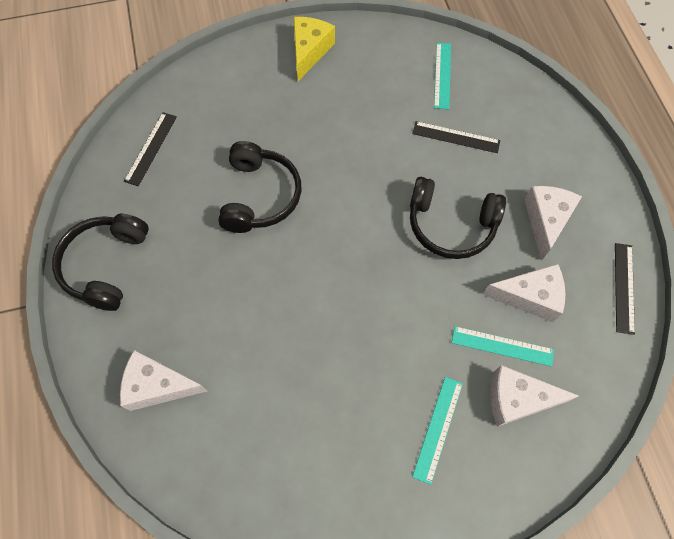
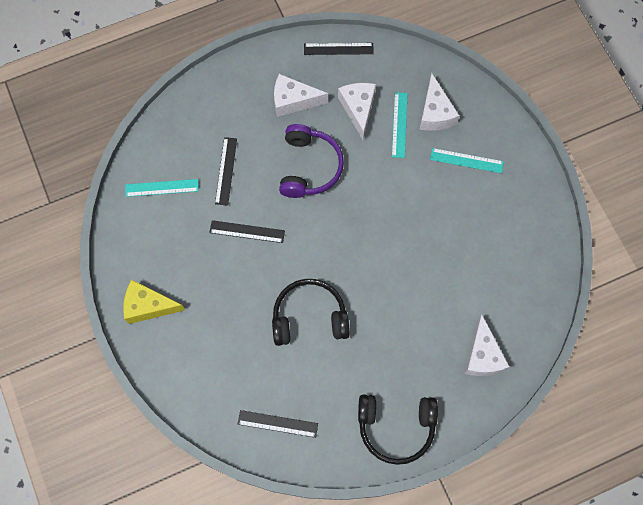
camera: 100 degrees left, 5 degrees up
black headphones [410,177,506,259] -> purple headphones [279,124,344,198]
none -> black ruler [209,220,285,243]

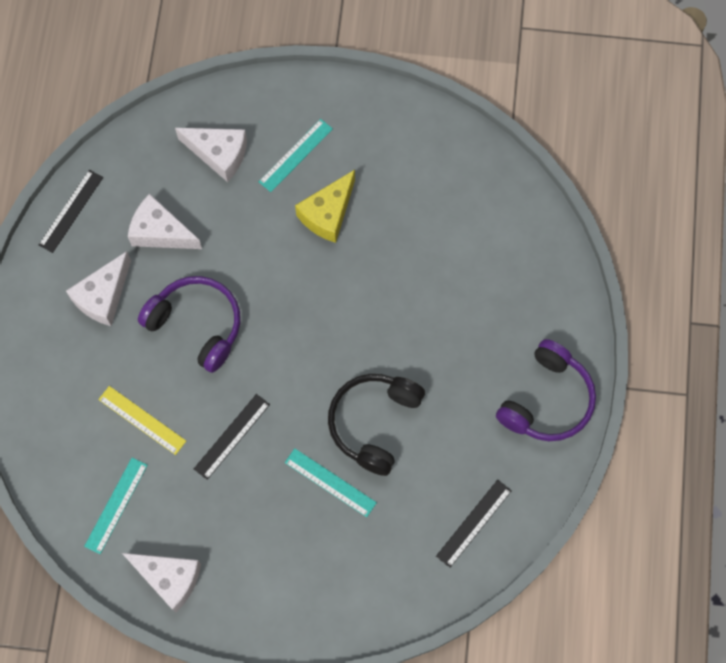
camera: 60 degrees left, 0 degrees up
yellow cheese [123,279,185,324] -> yellow cheese moved to [295,170,355,243]
black ruler [215,137,237,206] -> yellow ruler [98,386,186,455]
black headphones [358,395,438,465] -> purple headphones [496,339,596,441]
turquoise ruler [392,92,408,158] -> turquoise ruler moved to [285,448,377,517]
white cheese [464,314,509,376] -> white cheese moved to [122,553,201,613]

